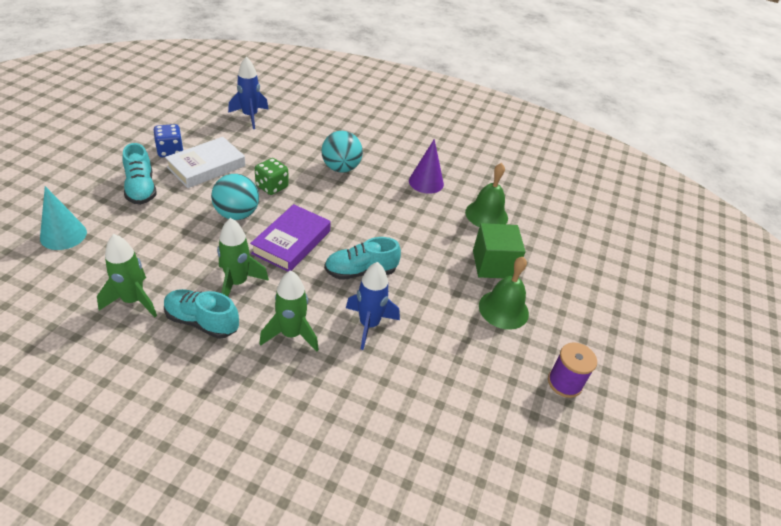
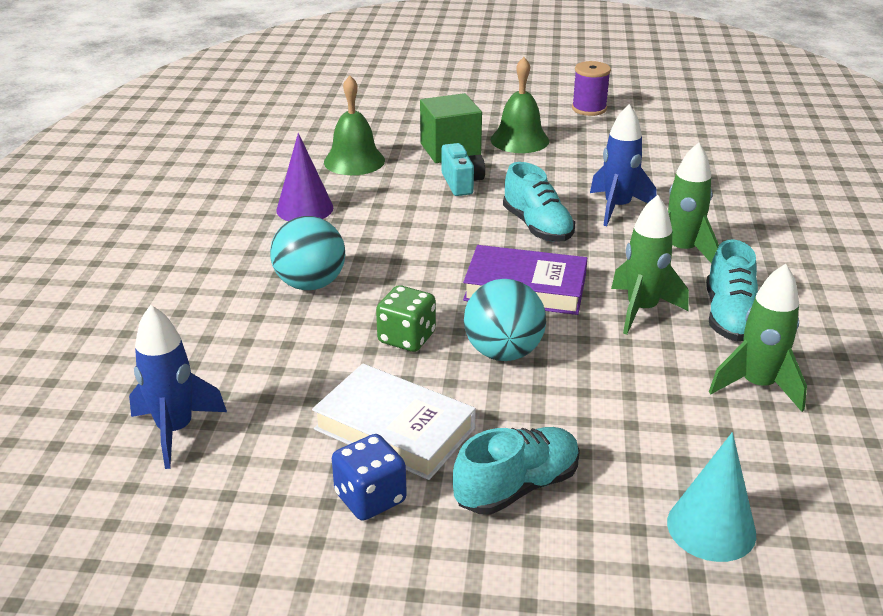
camera: 100 degrees left, 10 degrees down
none -> turquoise camera [442,143,485,196]

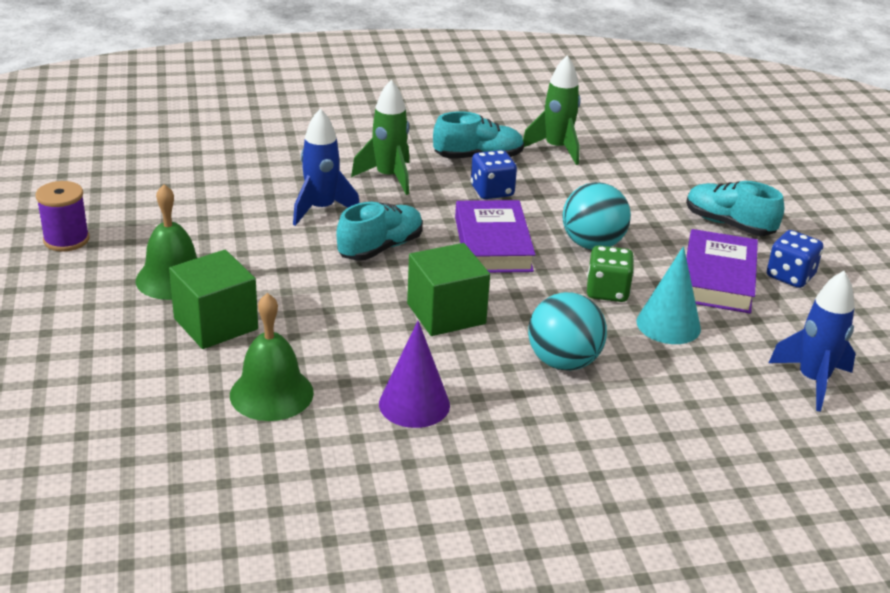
camera: 110 degrees left, 0 degrees up
white book [312,363,476,480] -> purple book [686,229,758,314]
turquoise camera [442,143,485,196] -> none
green rocket [611,195,689,335] -> blue dice [471,150,517,199]
turquoise cone [667,432,756,562] -> turquoise cone moved to [637,246,701,344]
none -> green cube [407,243,490,336]

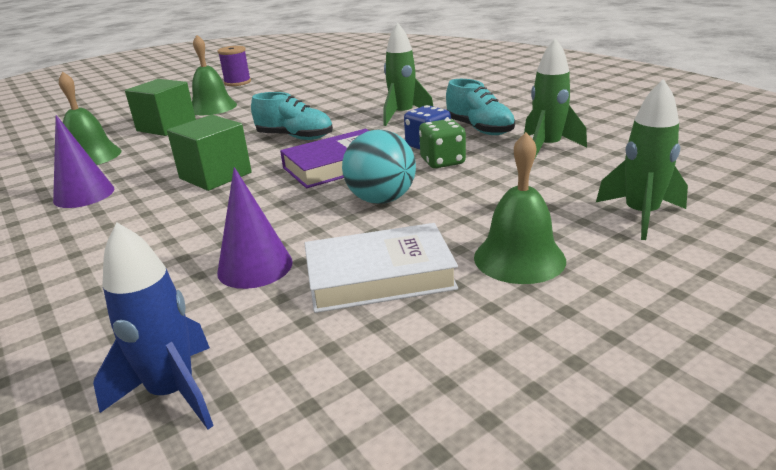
camera: 70 degrees right, 5 degrees down
blue rocket [293,108,359,226] -> none
turquoise ball [528,292,607,371] -> none
green dice [587,246,634,302] -> green dice moved to [419,119,466,168]
turquoise cone [637,246,701,344] -> purple cone [217,167,293,289]
turquoise shoe [686,181,784,236] -> green bell [474,132,566,284]
purple book [686,229,758,314] -> white book [304,223,458,313]
blue dice [767,230,823,288] -> none
none -> green rocket [596,79,688,240]

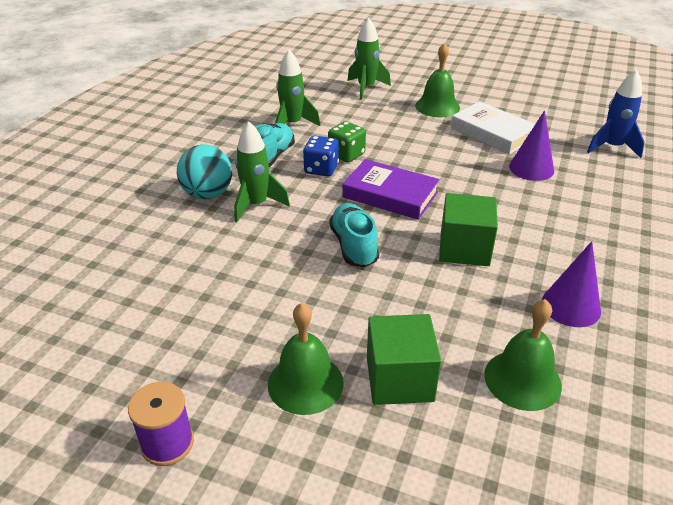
camera: 125 degrees left, 10 degrees up
turquoise ball [342,130,416,204] -> turquoise ball moved to [177,144,232,199]

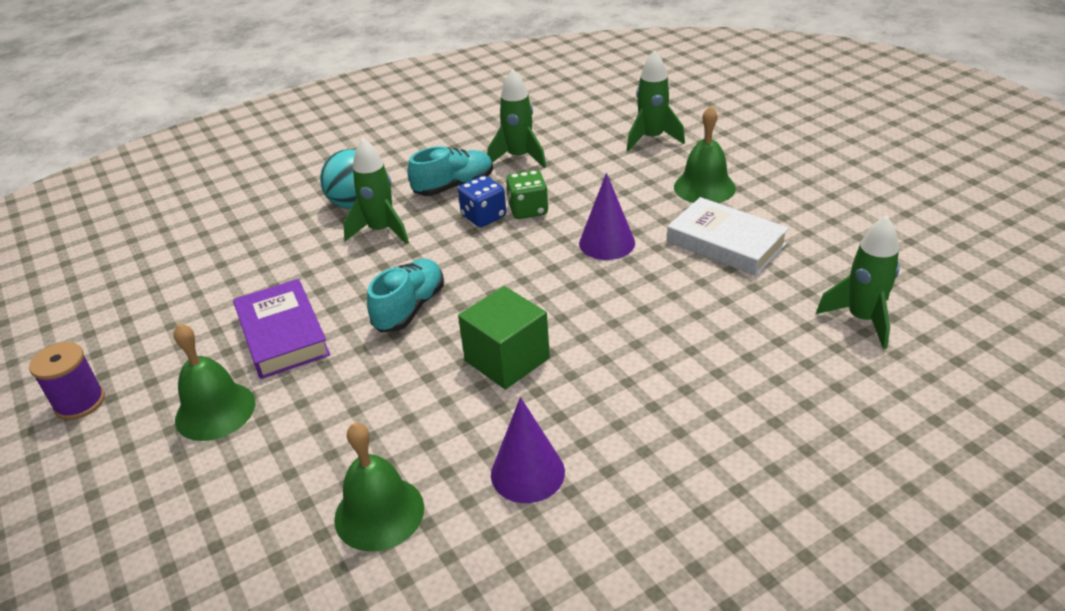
camera: 40 degrees right, 0 degrees up
purple book [342,159,440,220] -> purple book moved to [233,279,330,379]
green cube [367,314,441,405] -> none
white book [451,101,535,154] -> white book turned 45 degrees counterclockwise [667,197,789,276]
purple cone [509,110,554,181] -> purple cone moved to [579,173,635,260]
blue rocket [587,69,645,158] -> green rocket [816,215,900,349]

